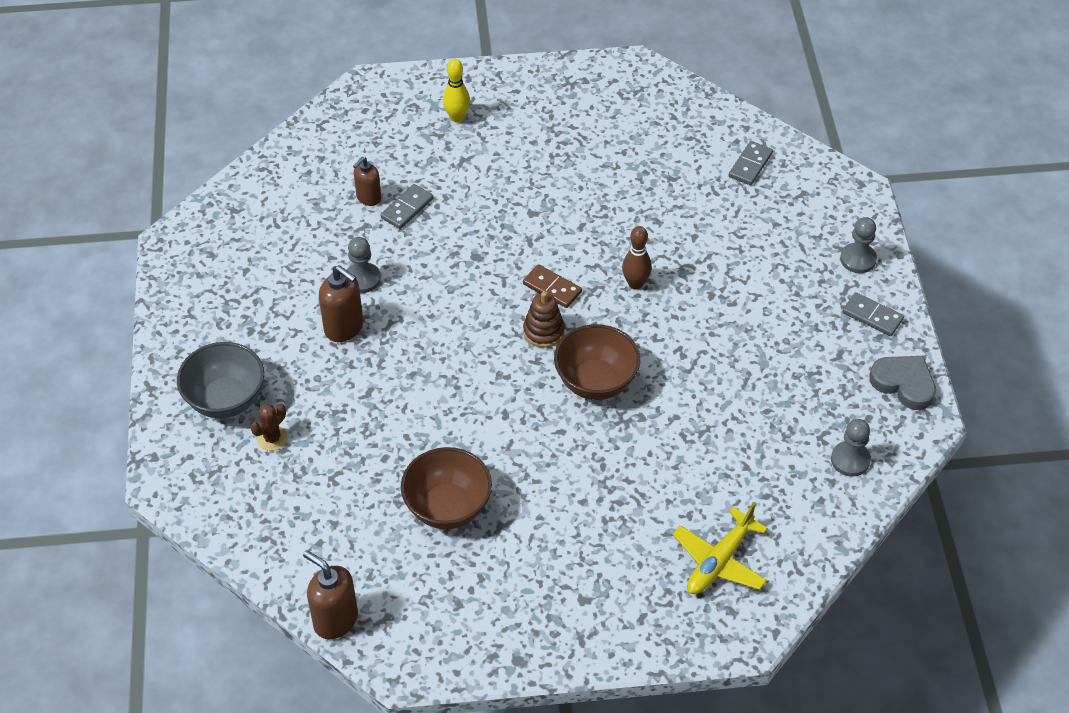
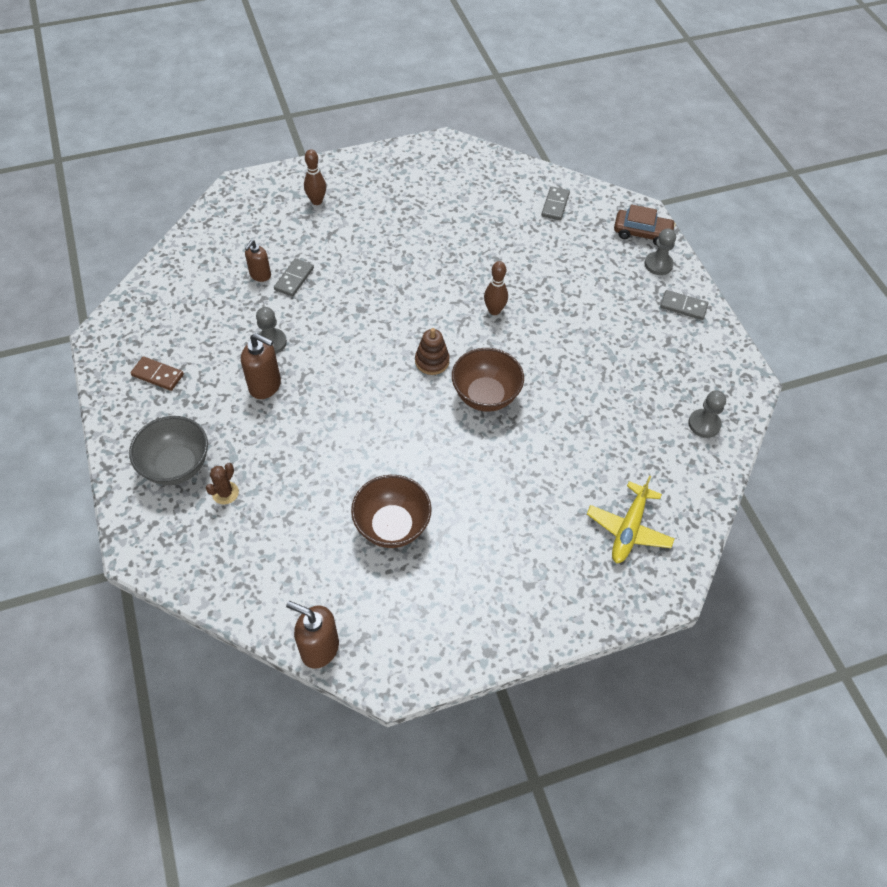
camera: 15 degrees left, 5 degrees up
yellow bowling pin [443,59,470,123] -> brown bowling pin [304,149,326,205]
brown domino [523,264,582,308] -> brown domino moved to [131,356,184,391]
grey heart [869,356,936,410] -> none
none -> brown car [614,204,676,246]

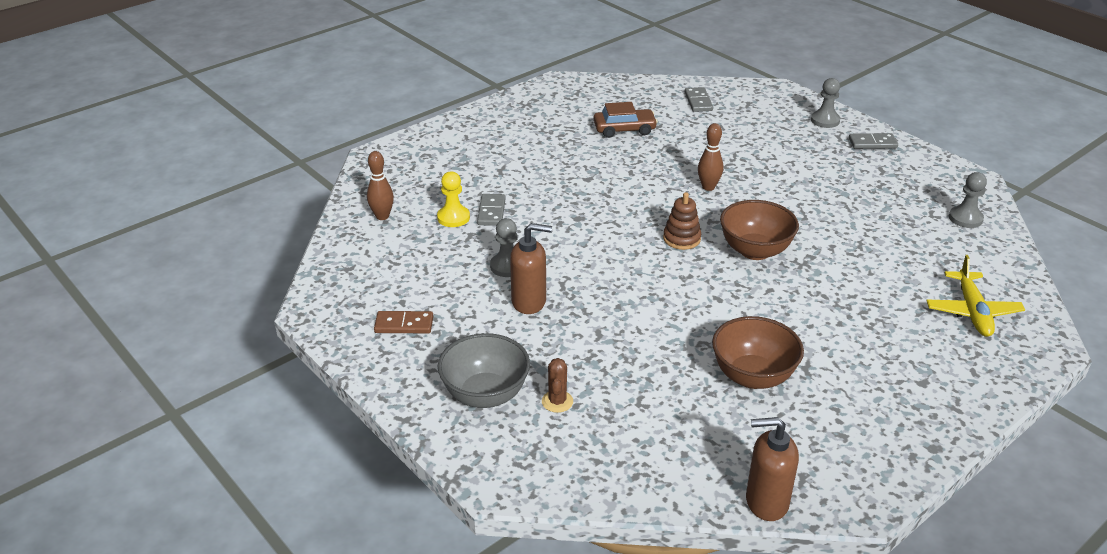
camera: 20 degrees left, 20 degrees down
brown soap dispenser [245,240,271,282] -> yellow pawn [437,171,470,227]
brown bowling pin [304,149,326,205] -> brown bowling pin moved to [367,151,394,220]
brown car [614,204,676,246] -> brown car moved to [594,102,658,138]

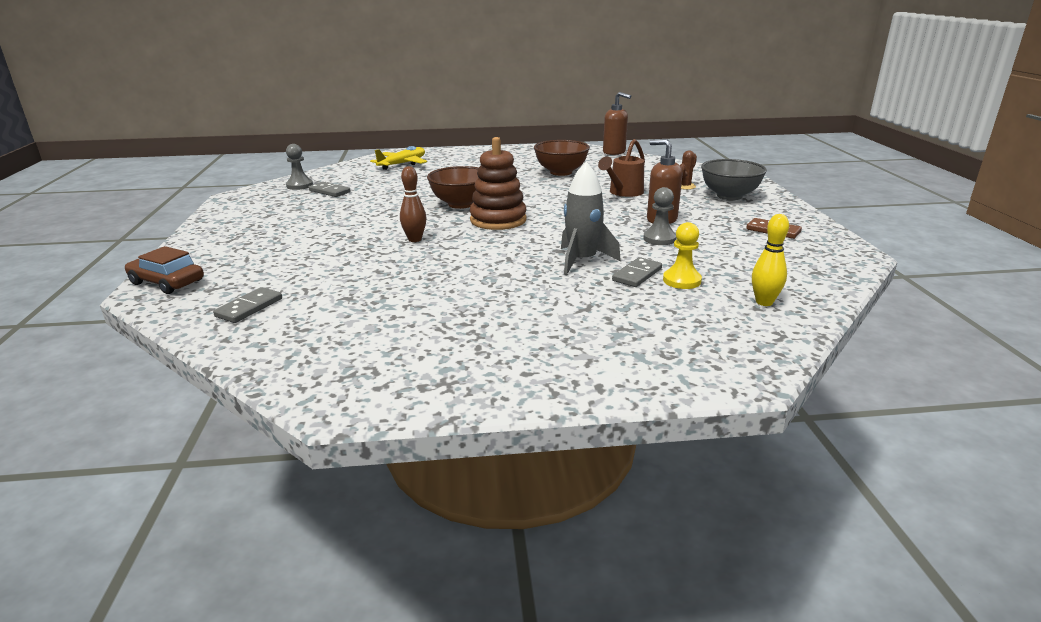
camera: 145 degrees left, 10 degrees down
brown bowling pin [367,151,394,220] -> yellow bowling pin [752,214,789,306]
brown car [594,102,658,138] -> brown car moved to [125,246,204,294]
brown stacking toy [663,192,701,250] -> brown stacking toy [470,137,527,230], size x1.68
grey pawn [811,78,840,128] -> none
grey domino [849,133,898,149] -> grey domino moved to [308,182,351,197]
none -> grey rocket [561,162,621,275]
none -> brown watering can [598,139,645,197]

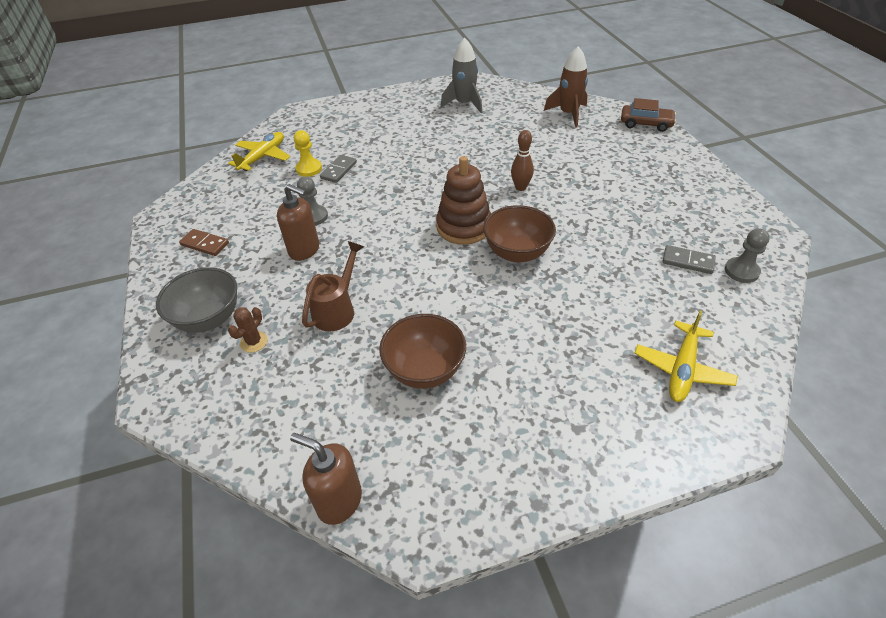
camera: 170 degrees right, 20 degrees up
grey domino [213,287,282,323] -> brown rocket [544,46,588,128]
grey rocket [561,162,621,275] -> grey rocket moved to [441,38,483,113]
yellow bowling pin [752,214,789,306] -> yellow plane [228,132,290,171]

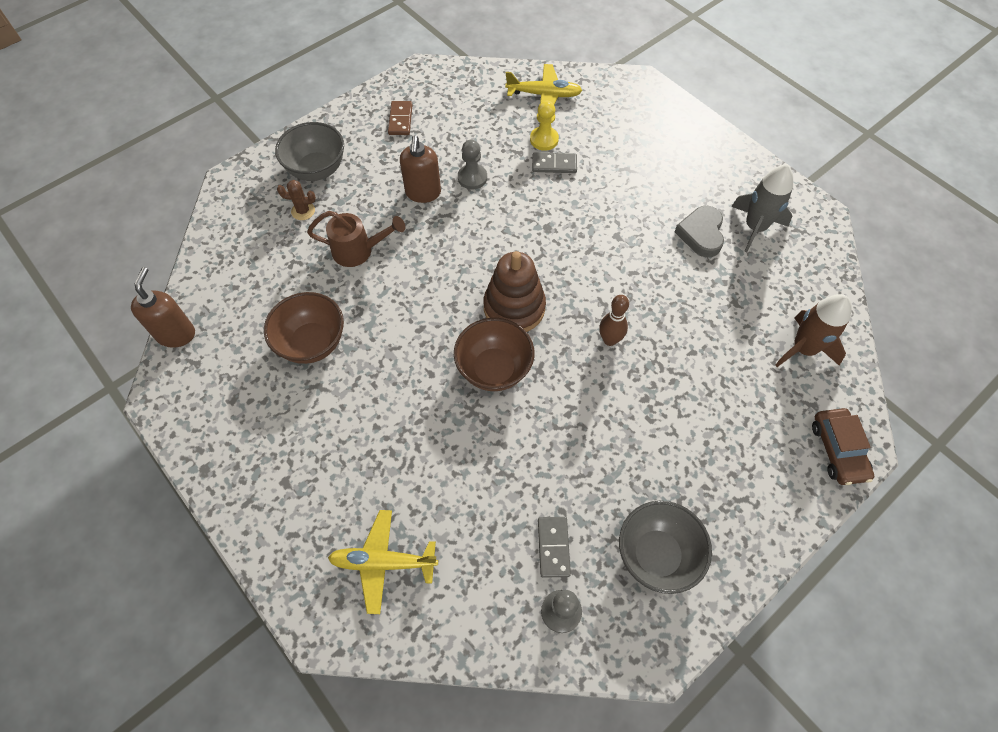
camera: 65 degrees right, 15 degrees up
none -> grey bowl [619,501,712,594]
none -> grey heart [675,206,724,258]

